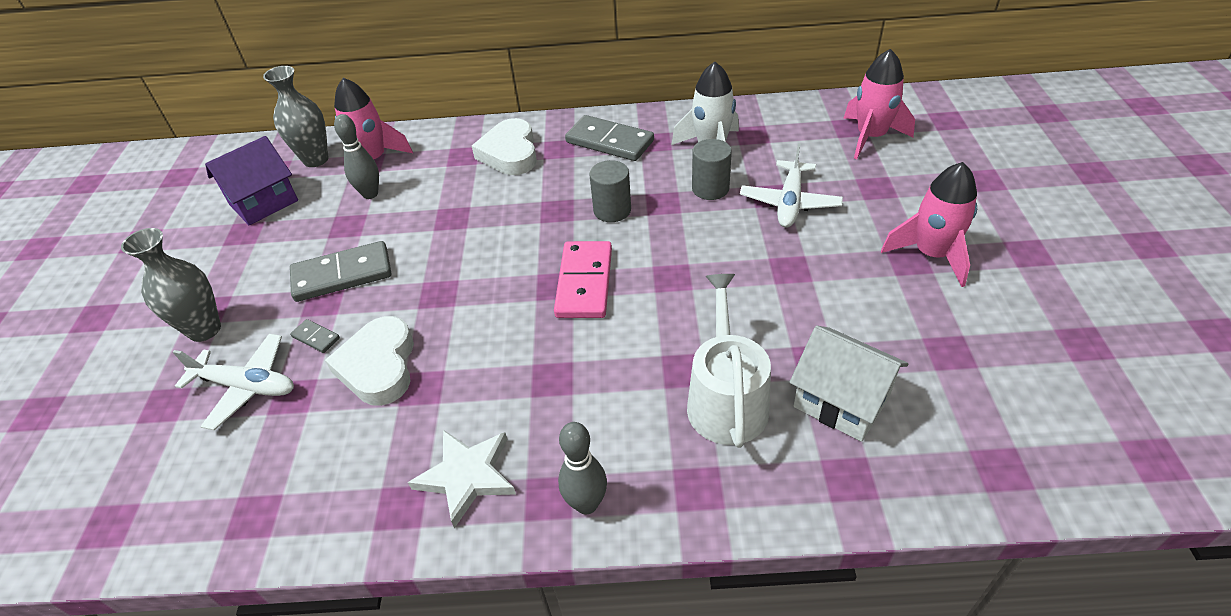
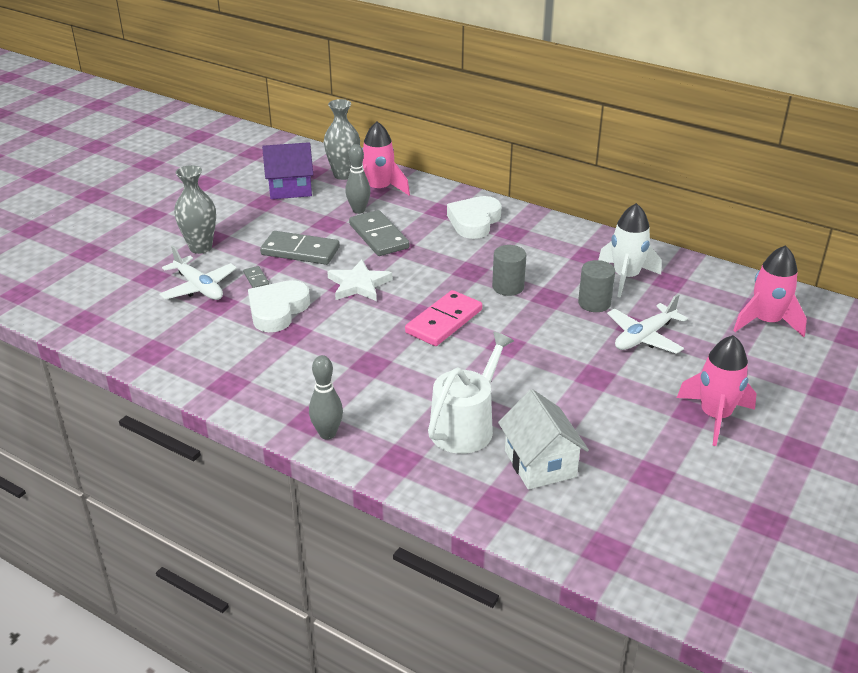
camera: 30 degrees right, 10 degrees down
white star [408,430,516,528] -> white star moved to [327,259,392,301]
grey domino [565,115,654,161] -> grey domino moved to [349,210,410,256]

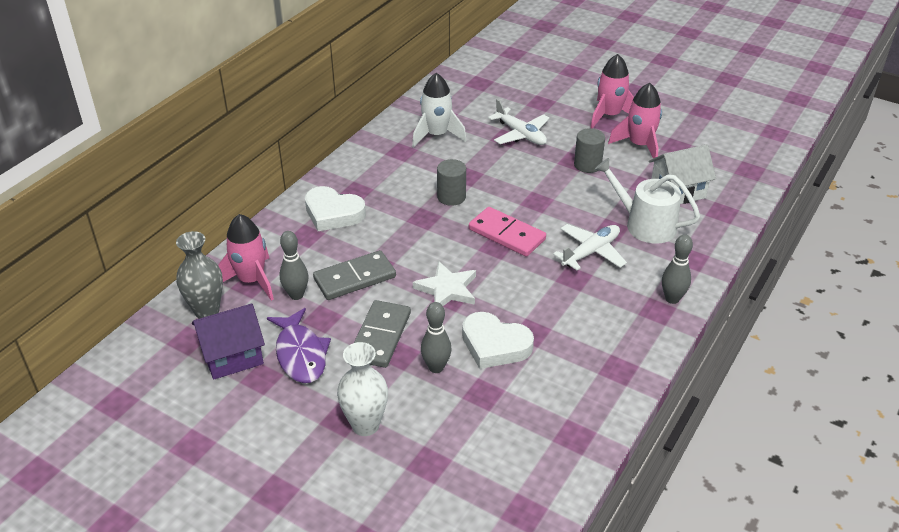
camera: 90 degrees left, 5 degrees up
white plane [159,245,237,300] -> white plane moved to [553,224,627,270]
grey vase [174,165,216,254] -> white vase [337,342,388,436]
grey domino [243,266,269,288] -> grey bowling pin [421,302,452,373]
purple house [262,142,313,199] -> purple house turned 75 degrees clockwise [192,304,265,380]
grey cylinder [578,260,615,312] -> grey cylinder moved to [574,128,605,173]
pink rocket [733,245,807,337] -> pink rocket moved to [608,83,662,158]
none -> purple fish [267,308,331,383]

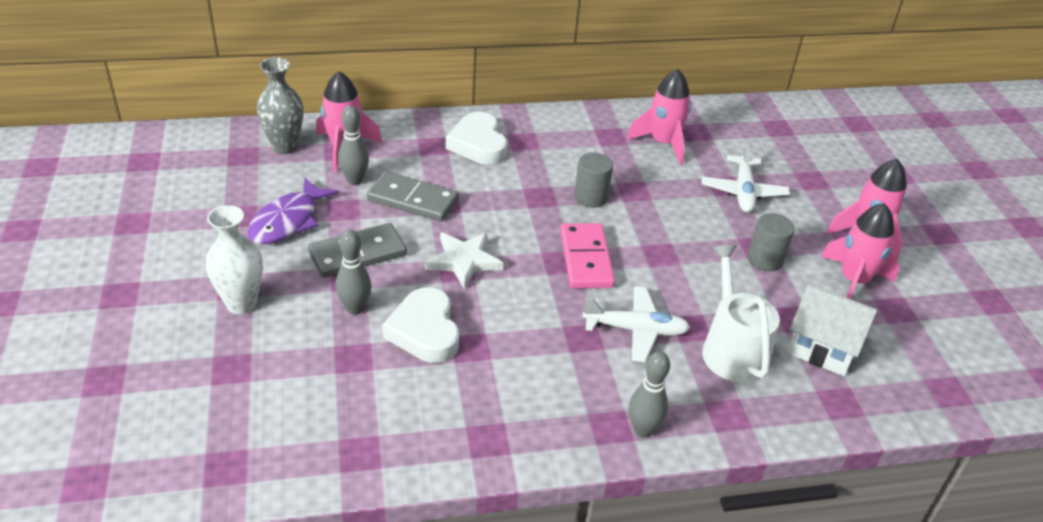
camera: 45 degrees right, 0 degrees up
purple house [192,304,265,380] -> none
white rocket [412,73,467,147] -> pink rocket [627,69,691,165]

